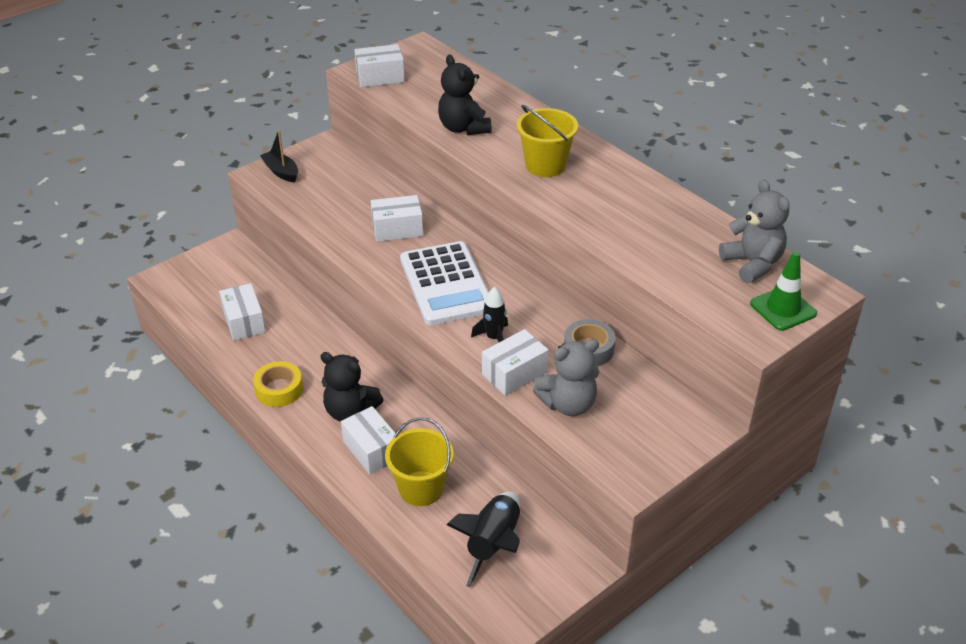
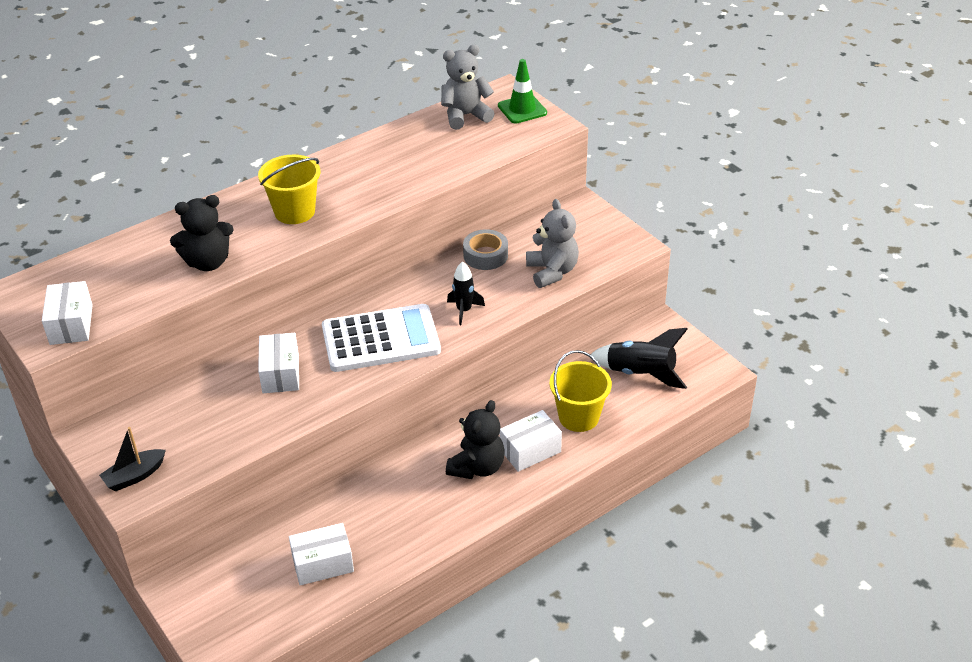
camera: 85 degrees left, 0 degrees up
yellow tape [253,361,303,407] -> none
white box [482,329,548,396] -> none

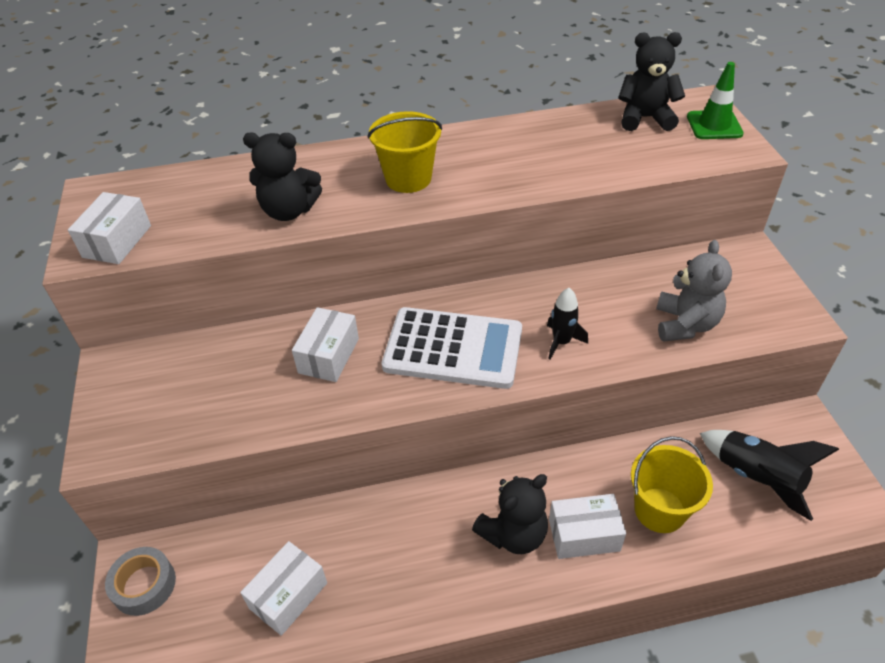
camera: 25 degrees right, 5 degrees up
black boat [99,427,166,491] -> none
white box [289,523,354,585] -> white box turned 60 degrees counterclockwise [240,541,327,636]
grey teddy bear [441,45,495,130] -> black teddy bear [618,32,685,131]
grey tape [463,229,508,270] -> grey tape moved to [105,547,176,616]

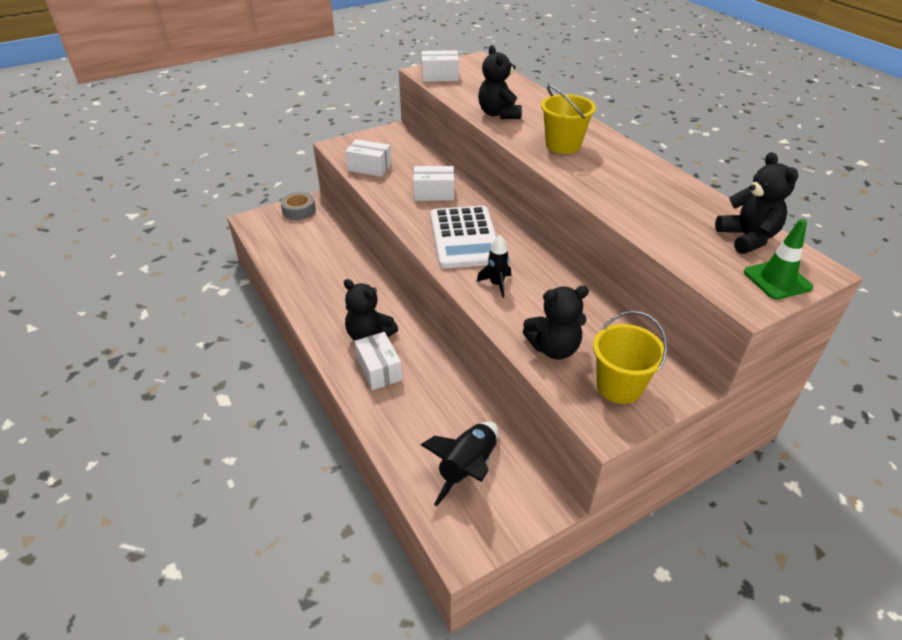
camera: 70 degrees right, 5 degrees down
white box [240,541,327,636] -> white box moved to [345,139,391,177]
yellow bucket [631,436,713,533] -> yellow bucket moved to [593,311,667,404]
grey teddy bear [656,240,732,342] -> black teddy bear [523,286,589,360]

